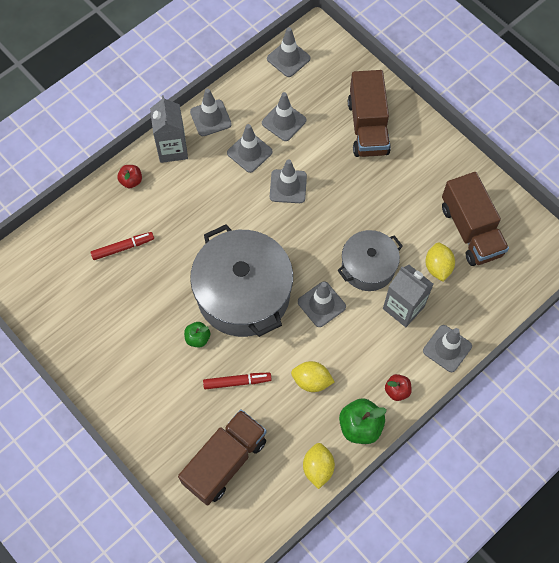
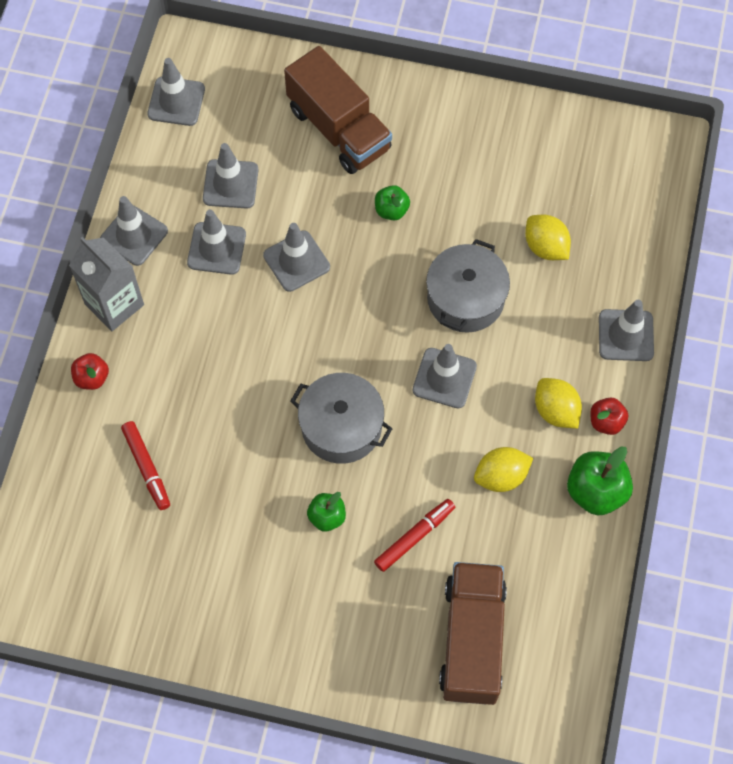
camera: 35 degrees left, 0 degrees up
red marker [91,232,154,260] -> red marker turned 120 degrees clockwise [121,421,170,510]
grey pot [190,224,293,337] -> grey pot [290,373,393,464], size x0.58
yellow lemon [303,443,335,489] -> yellow lemon moved to [535,378,582,429]
grey carton [383,265,434,327] -> none
brown truck [442,172,509,266] -> none
none -> green apple [375,185,410,220]

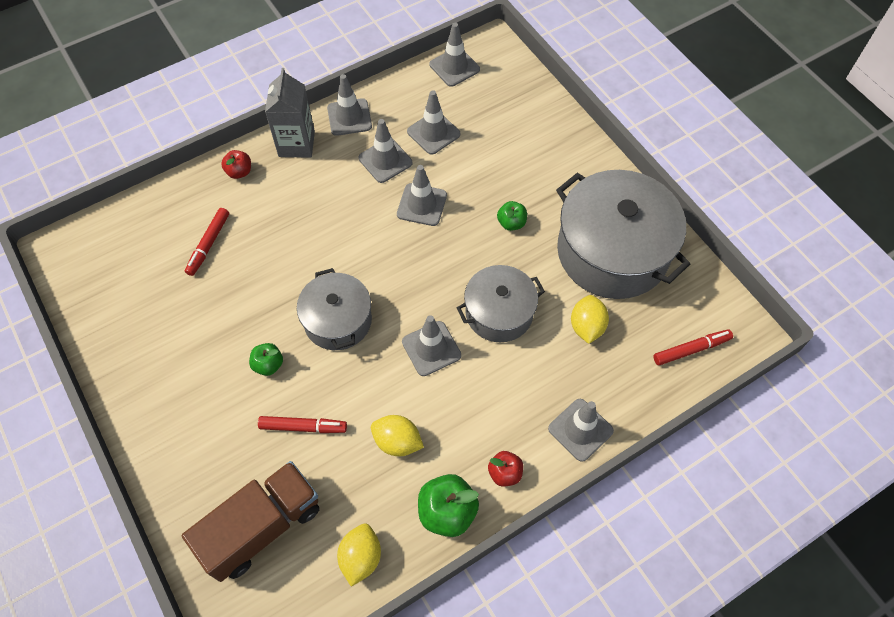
camera: 45 degrees right, 5 degrees down
brown truck [284,46,392,174] -> none
yellow lemon [535,378,582,429] -> yellow lemon moved to [337,524,381,587]
none -> grey pot [556,170,690,299]
none -> red marker [653,329,733,366]

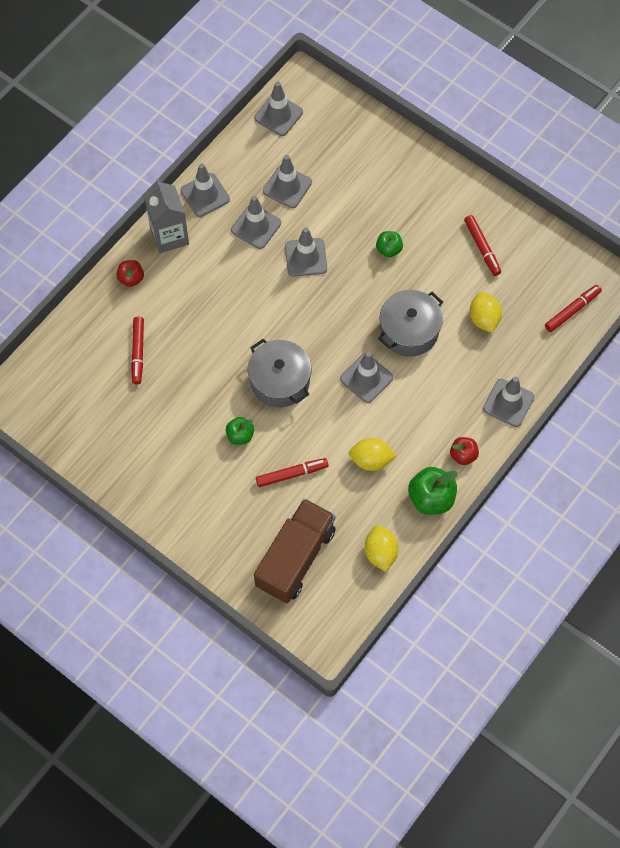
camera: 20 degrees left, 5 degrees up
grey pot [556,170,690,299] -> red marker [464,215,501,276]

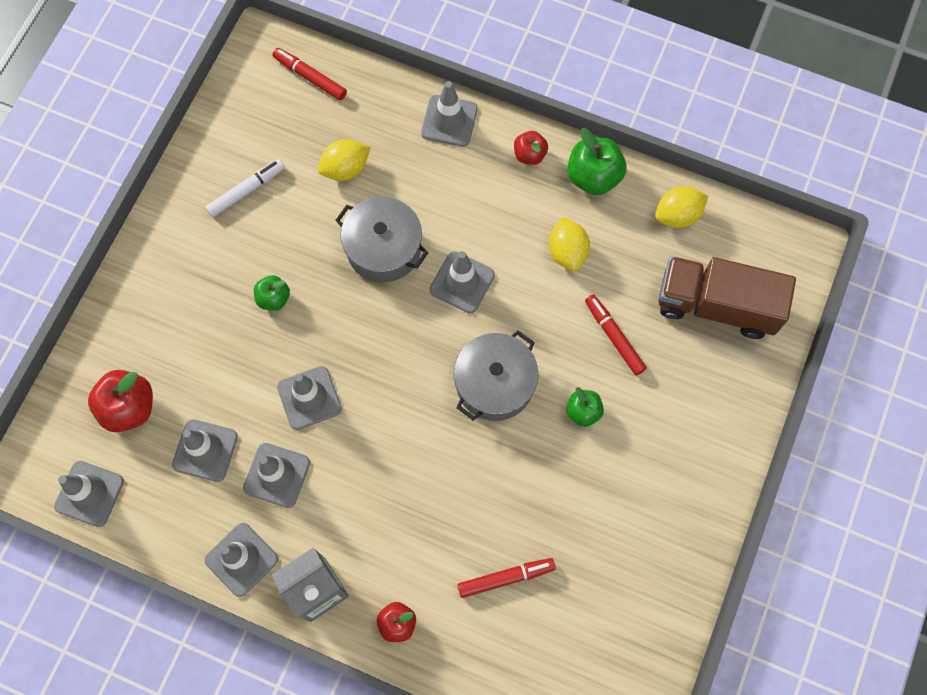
camera: 105 degrees left, 5 degrees up
red marker [464,215,501,276] -> white marker [205,159,285,217]
none -> red apple [88,370,153,432]

